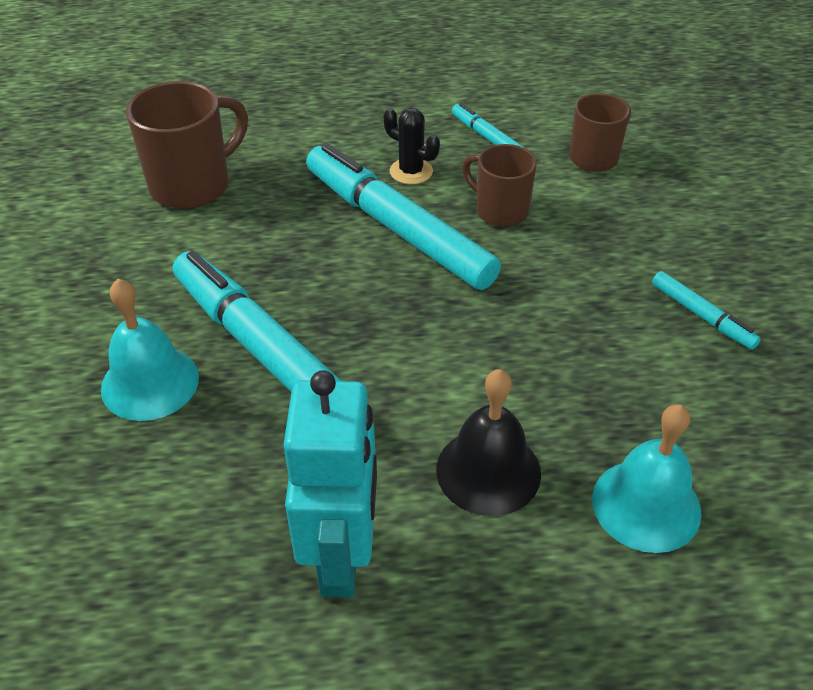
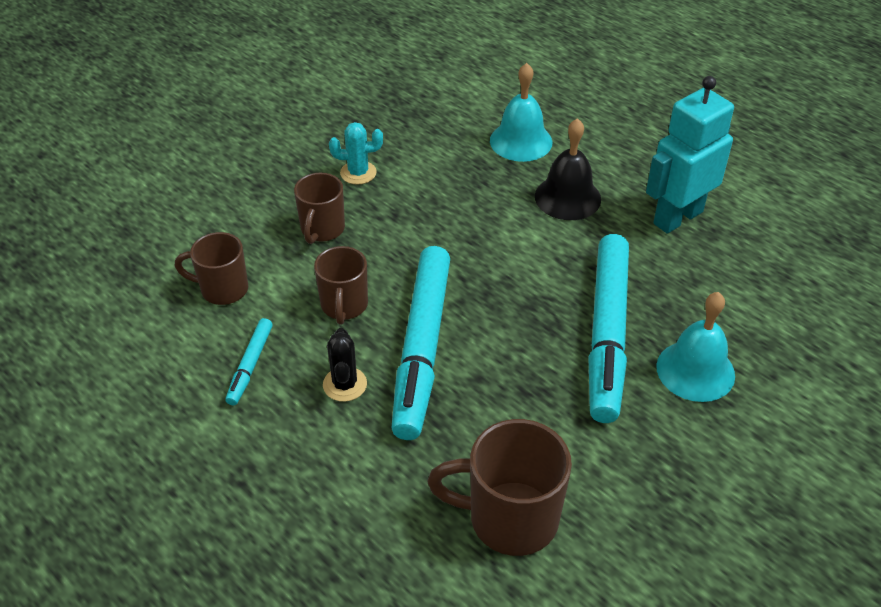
camera: 130 degrees left, 0 degrees up
turquoise marker [652,271,761,350] -> turquoise cactus [329,122,383,185]
none -> brown mug [294,173,345,244]

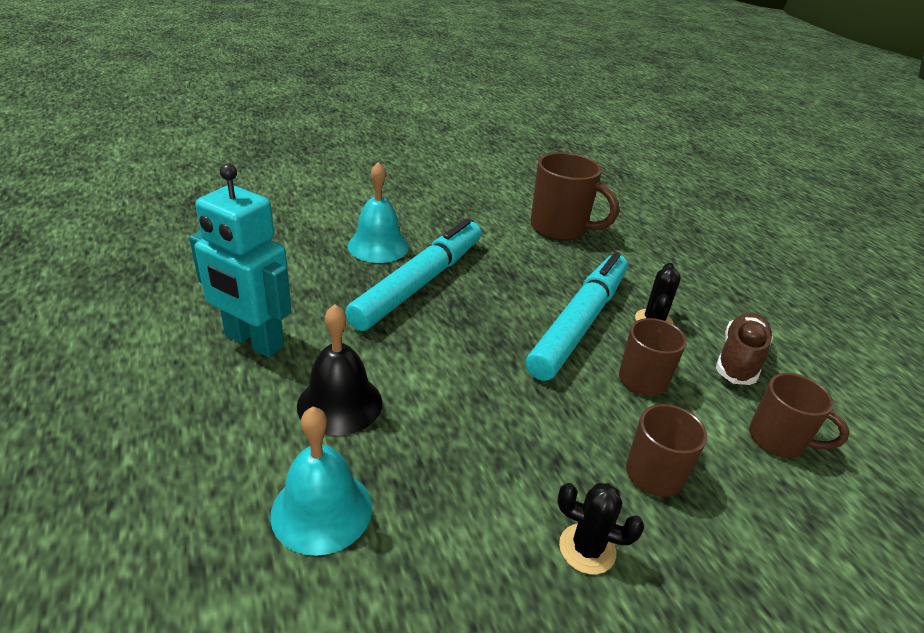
camera: 160 degrees left, 10 degrees down
turquoise marker [225,318,272,405] -> brown shoe [716,312,773,385]
turquoise cactus [329,122,383,185] -> black cactus [557,483,644,574]
turquoise robot [646,76,734,234] -> turquoise robot turned 45 degrees clockwise [189,163,291,357]

